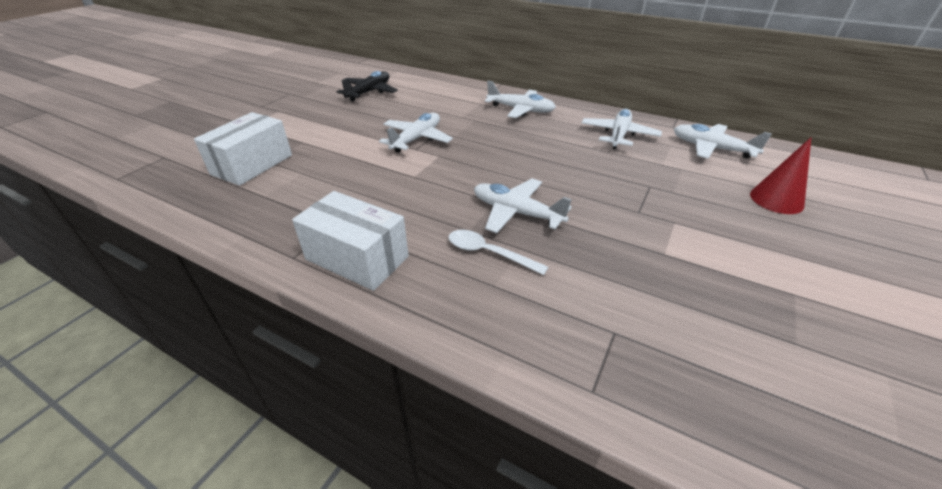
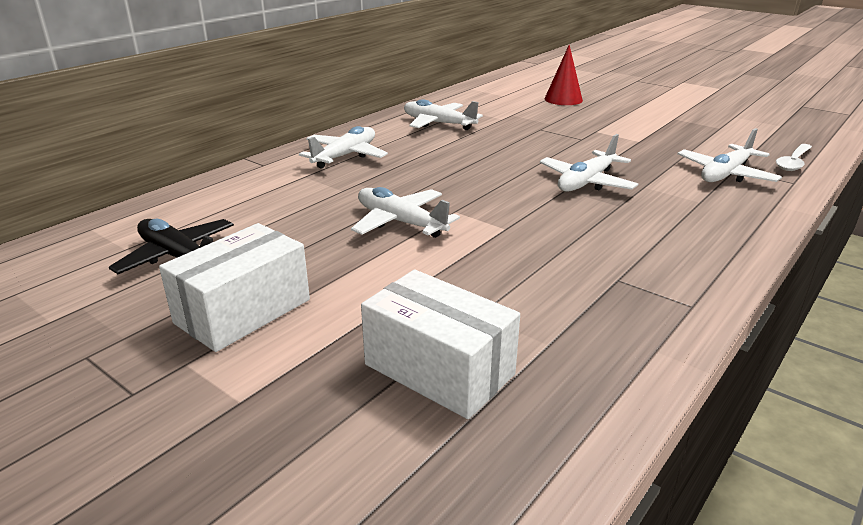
camera: 80 degrees left, 10 degrees down
white box [292,191,409,291] -> white box moved to [159,223,310,352]
white spoon [448,230,548,275] -> white spoon moved to [776,144,812,171]
white plane [674,124,771,159] -> white plane moved to [677,128,782,182]

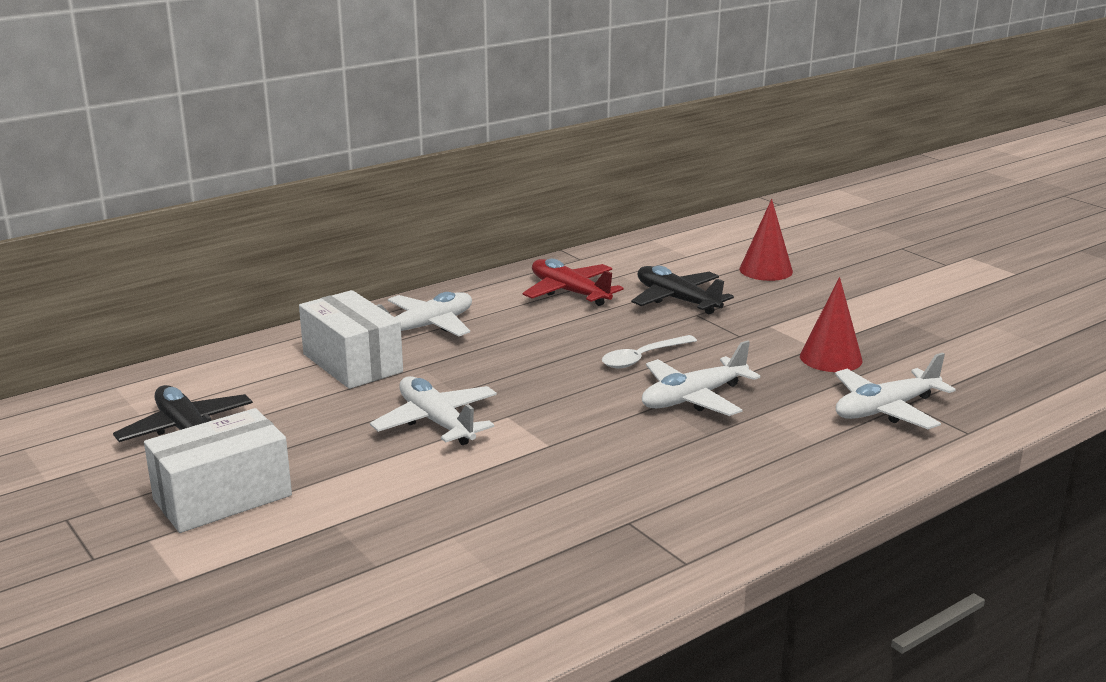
camera: 15 degrees right, 5 degrees down
white box [361,269,520,419] -> white box moved to [299,290,403,389]
white plane [404,99,483,130] -> red plane [523,259,623,306]
white spoon [776,144,812,171] -> white spoon moved to [602,335,697,368]
none -> black plane [631,266,734,314]
none -> red cone [800,277,862,372]

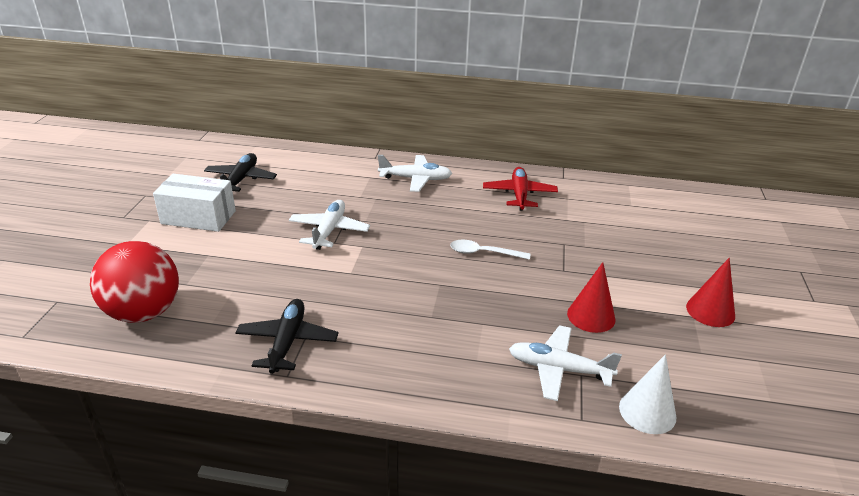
camera: 45 degrees right, 10 degrees up
white box [299,290,403,389] -> none
black plane [631,266,734,314] -> black plane moved to [235,299,338,374]
white plane [642,340,760,416] -> none
red cone [739,199,793,281] -> red cone moved to [686,258,735,327]
none -> red ball [90,241,179,323]
none -> white cone [619,354,676,434]

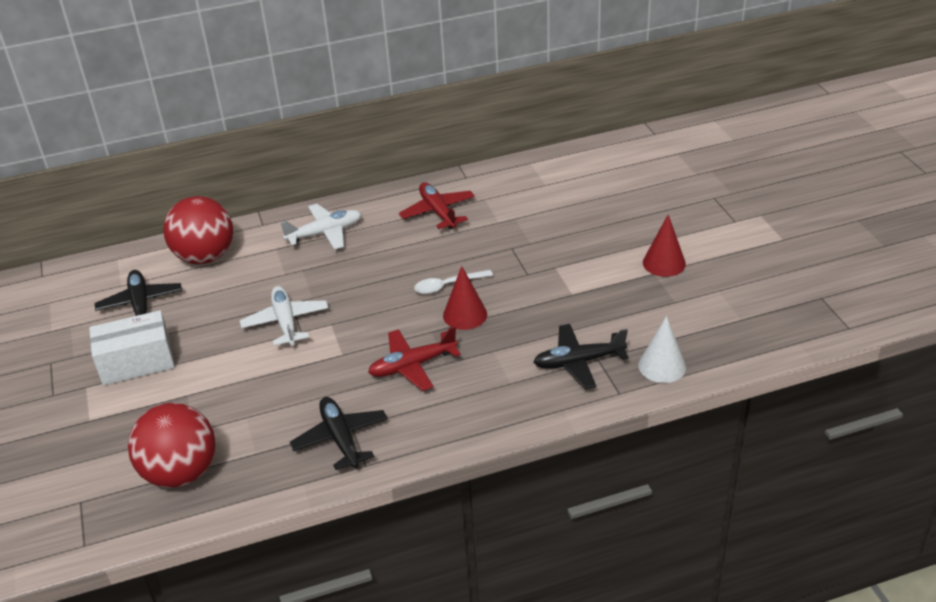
camera: 25 degrees left, 5 degrees up
white plane [509,325,622,401] -> black plane [533,324,629,389]
red cone [567,262,616,333] -> red cone moved to [443,266,487,330]
none -> red ball [163,196,233,264]
none -> red plane [368,327,461,391]

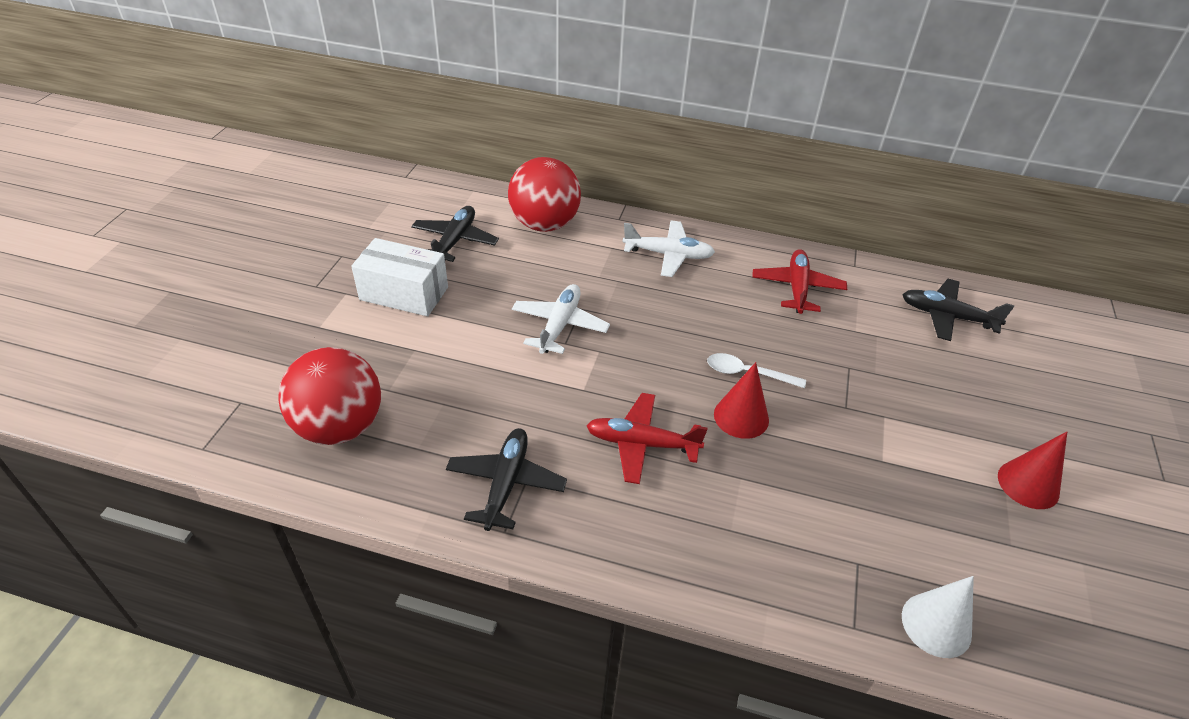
camera: 30 degrees right, 5 degrees up
black plane [533,324,629,389] -> black plane moved to [902,279,1014,341]

